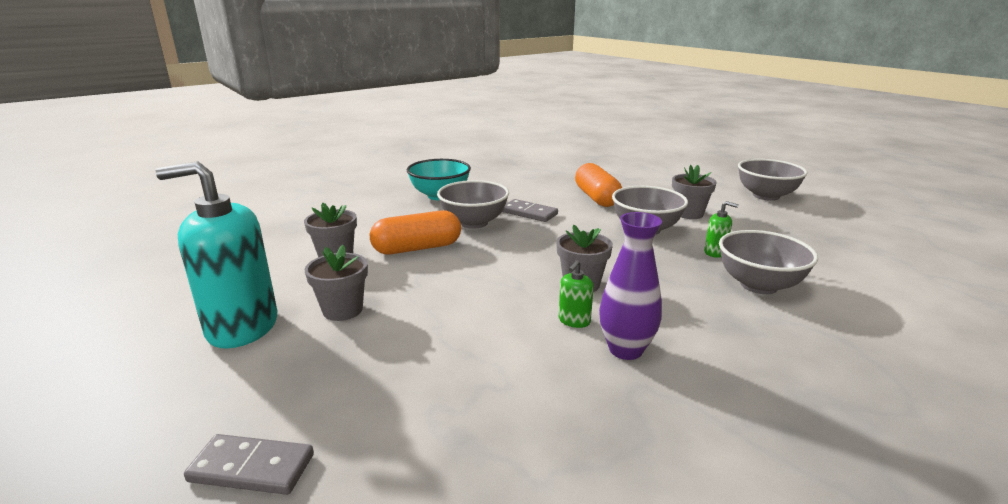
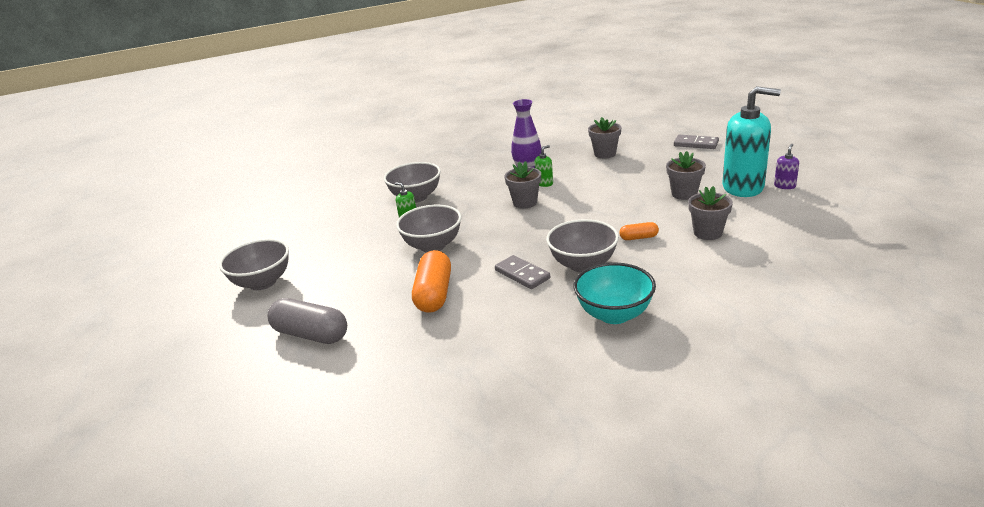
camera: 160 degrees left, 5 degrees up
orange capsule [370,210,461,254] -> orange capsule [619,222,659,240], size x0.50
grey flower pot [672,165,717,219] -> grey flower pot moved to [588,117,621,158]
none -> grey capsule [268,298,347,344]
none -> purple soap dispenser [774,144,799,189]

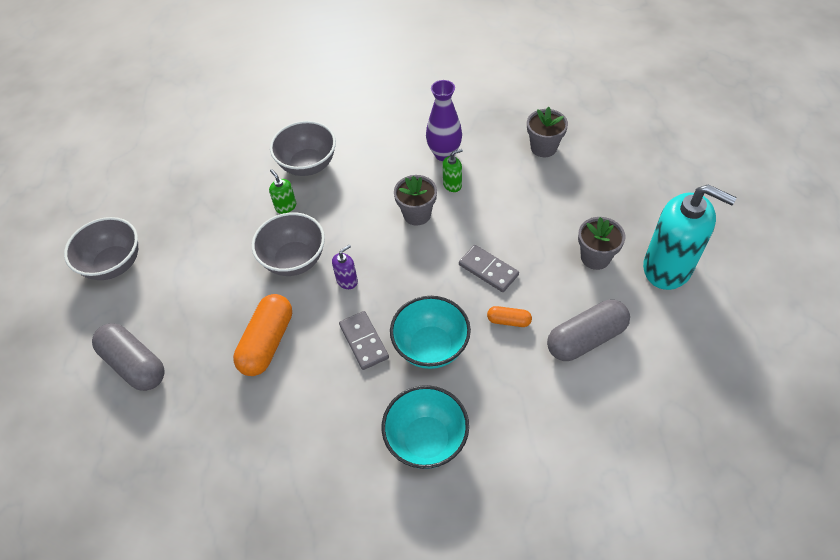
camera: 15 degrees right, 25 degrees up
grey bowl [546,219,619,272] -> turquoise bowl [390,296,471,369]
grey domino [674,135,719,149] -> grey domino moved to [459,245,519,292]
grey flower pot [688,186,733,240] -> grey capsule [547,299,630,361]
purple soap dispenser [774,144,799,189] -> purple soap dispenser moved to [332,245,358,289]

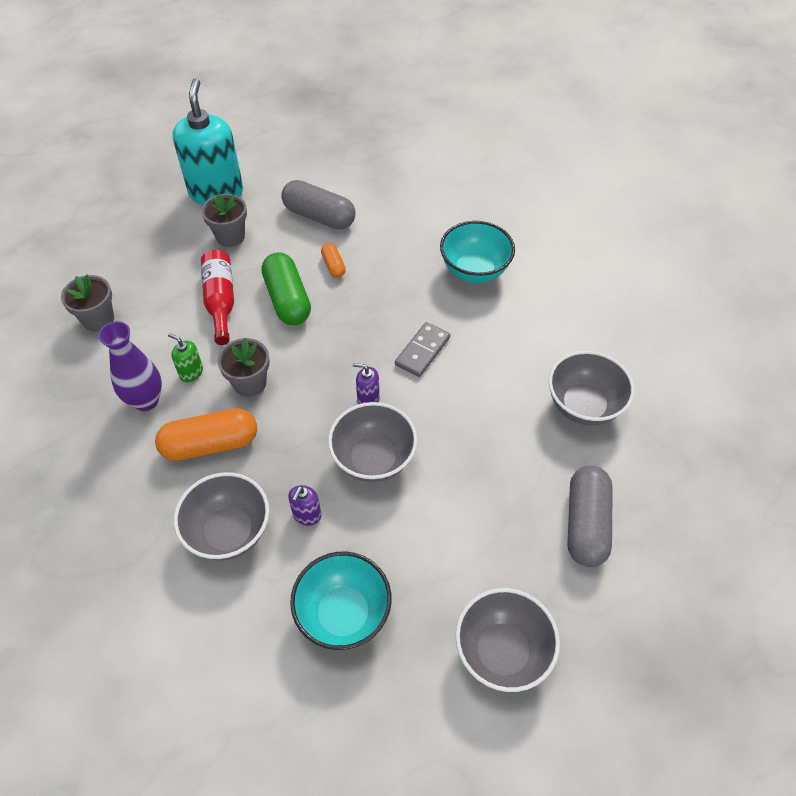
camera: 125 degrees left, 0 degrees up
orange capsule [233,294,292,376] -> orange capsule moved to [155,408,257,461]
green soap dispenser [269,169,296,214] -> purple soap dispenser [288,485,321,526]
turquoise bowl [390,296,471,369] -> turquoise bowl moved to [290,552,392,650]
grey domino [459,245,519,292] -> green capsule [262,252,311,325]
none -> red bottle [201,250,234,345]
none -> grey bowl [549,351,634,426]

